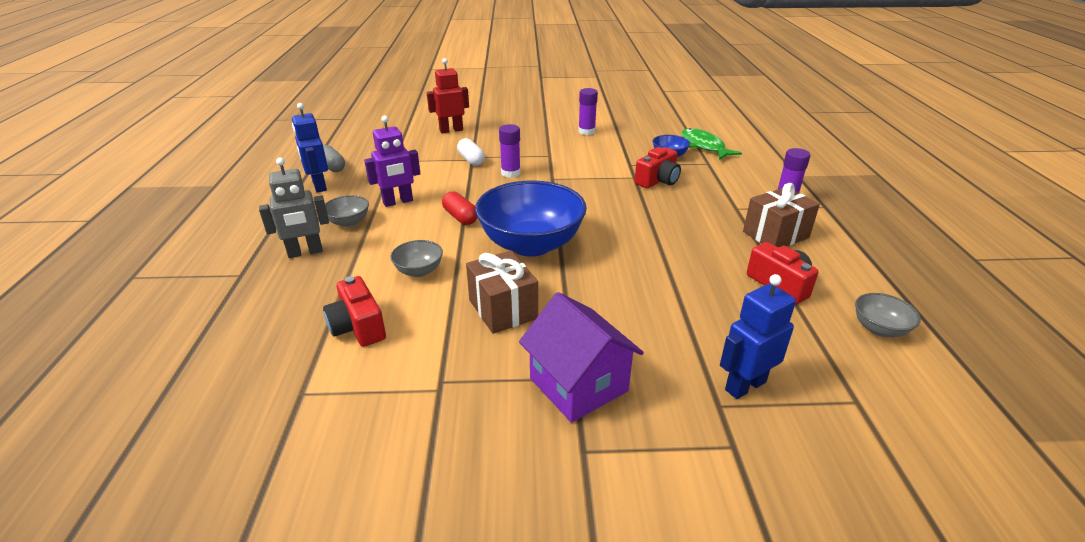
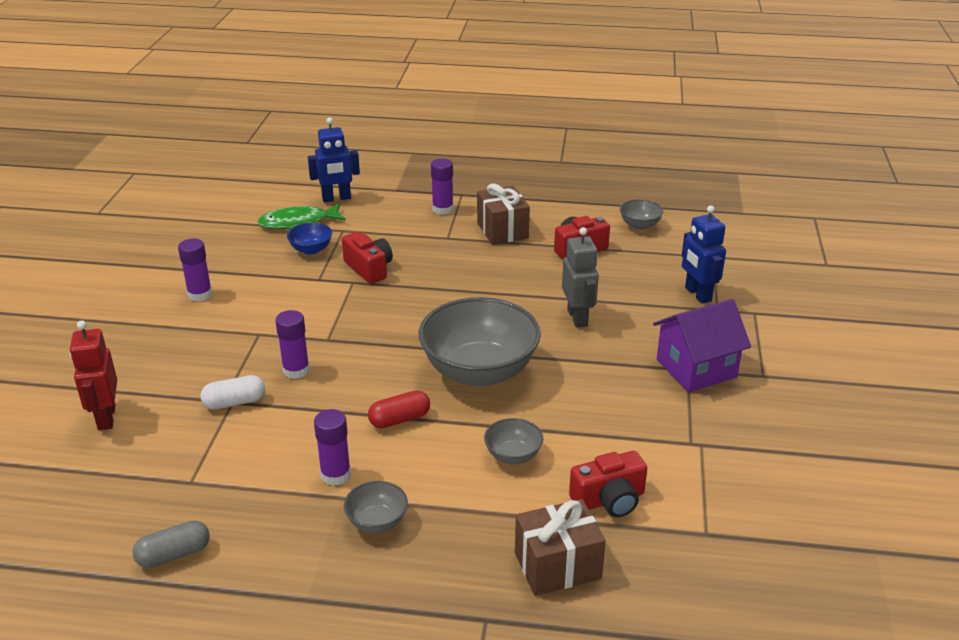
camera: 80 degrees left, 0 degrees up
grey robot [259,157,329,258] -> grey robot moved to [562,227,599,328]
blue robot [292,103,328,193] -> blue robot moved to [308,118,360,202]
purple robot [364,116,421,207] -> purple glue stick [314,409,351,486]
brown gift [466,251,538,334] -> brown gift moved to [515,499,606,596]
blue bowl [475,181,587,257] -> grey bowl [419,297,541,386]

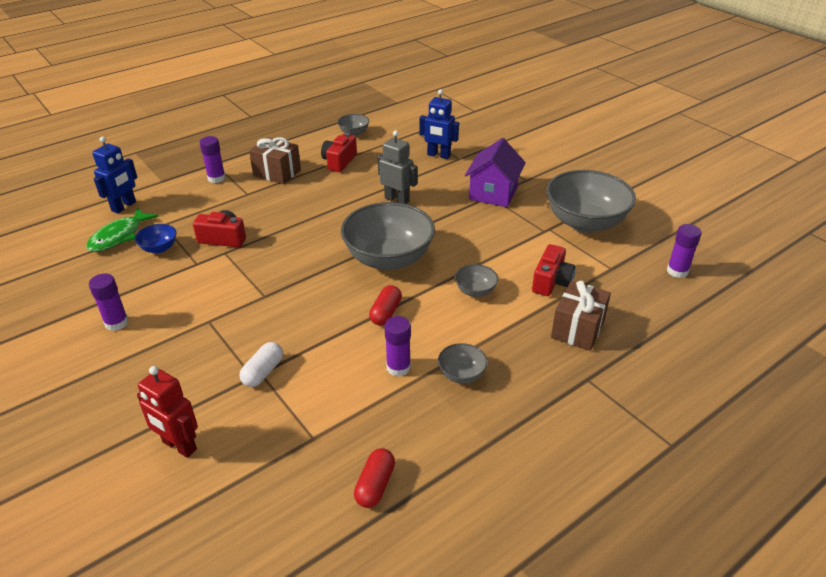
camera: 45 degrees left, 5 degrees up
grey capsule [132,520,210,568] -> red capsule [354,448,395,508]
purple glue stick [275,310,310,379] -> purple glue stick moved to [667,224,702,278]
none -> grey bowl [546,170,636,233]

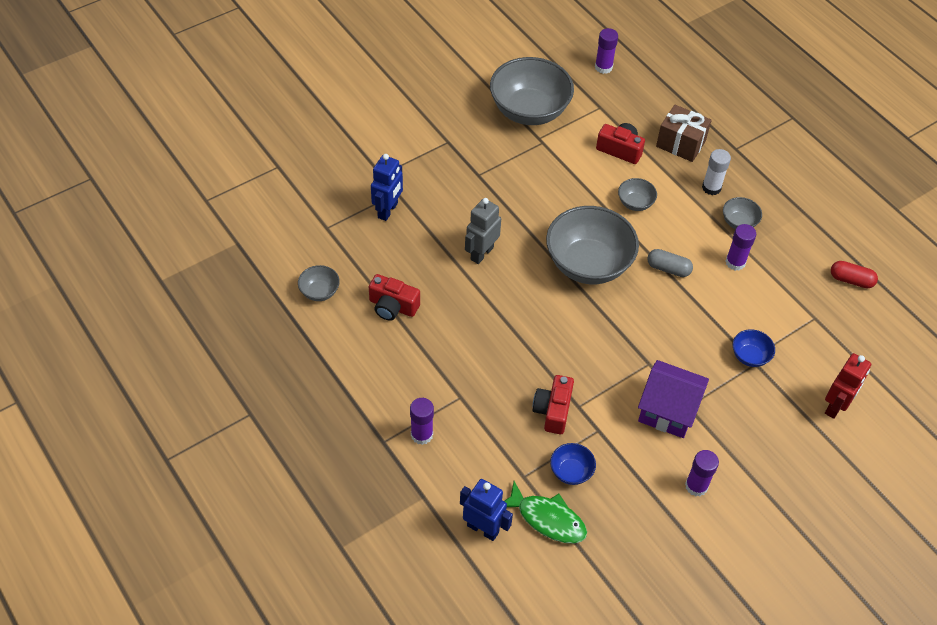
camera: 90 degrees left, 15 degrees up
white capsule [239,342,283,387] -> blue bowl [733,329,775,367]
brown gift [249,137,301,184] -> none
red capsule [369,285,402,325] -> grey capsule [647,249,693,277]
purple house [465,138,526,207] -> purple house moved to [638,360,709,438]
none -> white glue stick [702,149,731,195]

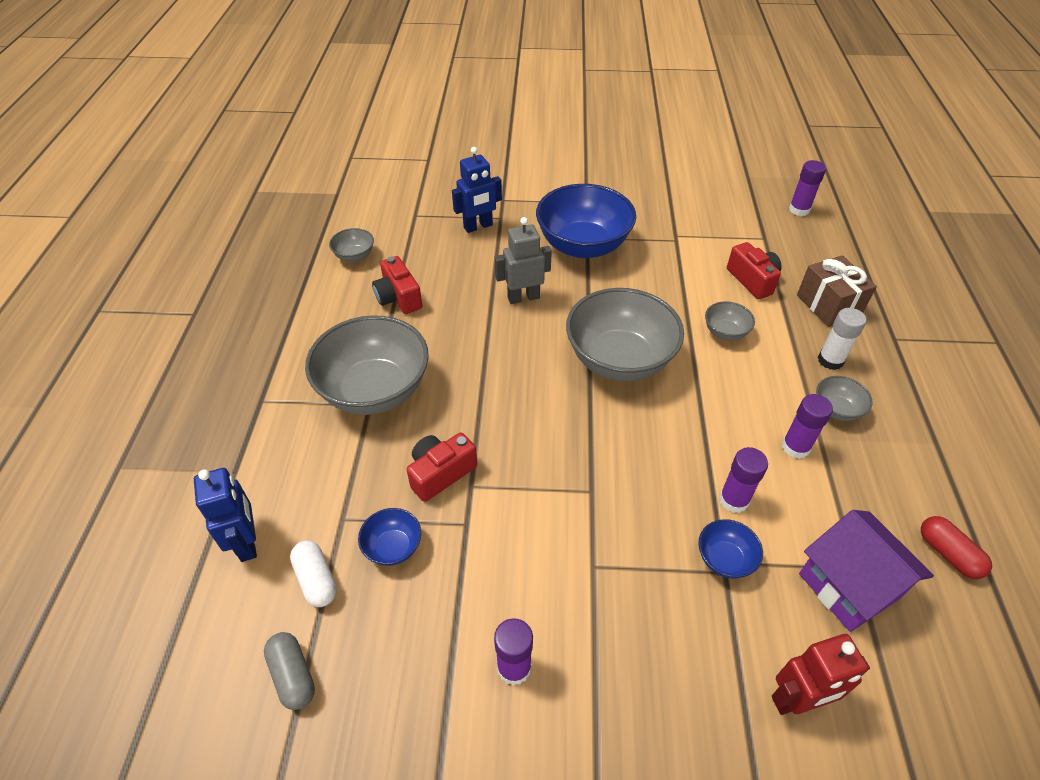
camera: 40 degrees right, 5 degrees down
purple glue stick [410,398,434,445] -> purple glue stick moved to [719,447,768,513]
grey bowl [490,57,574,125] -> grey bowl moved to [305,315,429,415]
green fish [504,481,587,544] -> white capsule [290,541,337,607]
purple house [638,360,709,438] -> purple house moved to [799,510,934,632]
grey capsule [647,249,693,277] -> grey capsule moved to [264,632,315,710]
none -> blue bowl [536,184,636,258]

